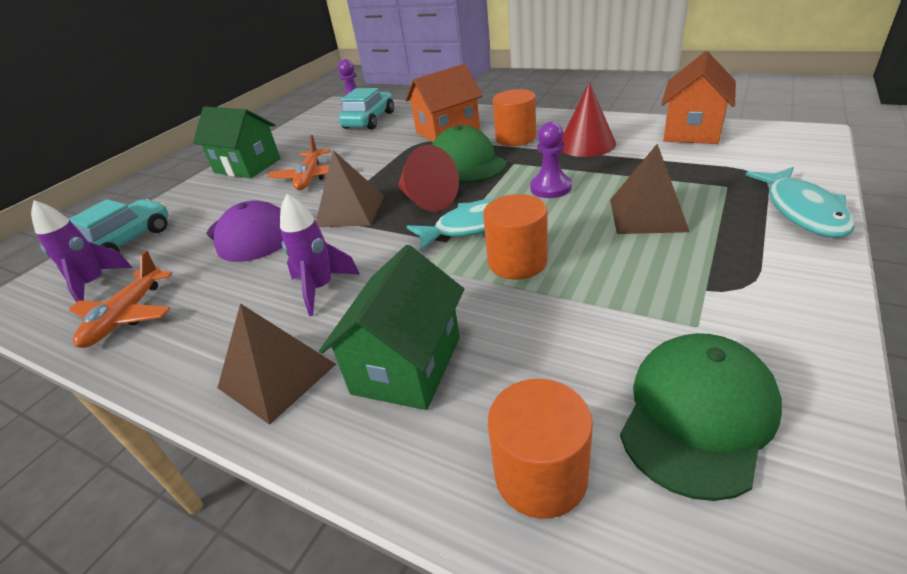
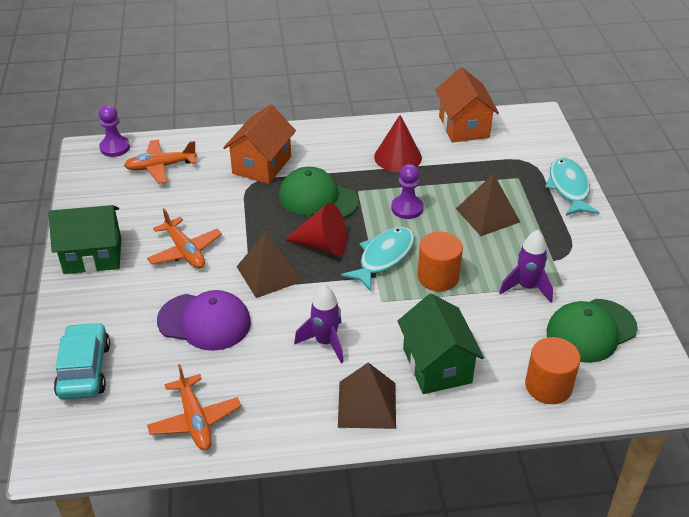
camera: 40 degrees left, 5 degrees up
purple rocket [31,200,133,302] -> purple rocket moved to [499,230,553,302]
turquoise car [339,88,394,129] -> orange plane [124,140,197,184]
orange cylinder [493,89,536,146] -> none
green cap [620,333,782,501] -> green cap turned 120 degrees counterclockwise [546,299,638,363]
turquoise fish [746,167,855,238] -> turquoise fish turned 150 degrees counterclockwise [545,157,600,216]

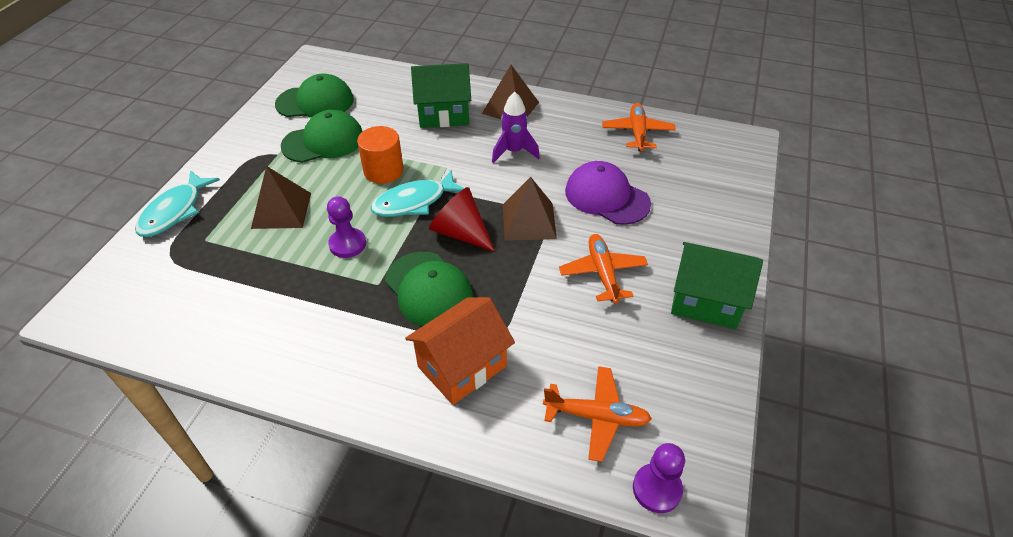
camera: 155 degrees left, 5 degrees up
turquoise car [54,322,110,399] -> none
red cone [374,115,422,172] -> none
green house [398,294,484,394] -> green house turned 75 degrees clockwise [411,63,471,128]
orange house [436,67,499,142] -> none
purple rocket [499,230,553,302] -> green cap [281,110,363,163]
orange cylinder [525,337,581,404] -> none

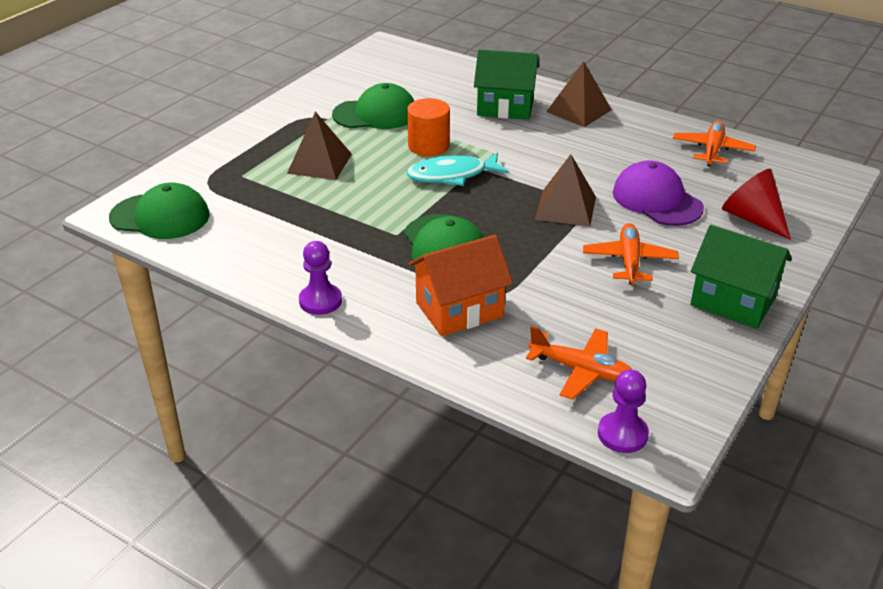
camera: 15 degrees right, 10 degrees down
turquoise fish [135,170,220,237] -> none
green cap [275,74,354,118] -> green cap moved to [109,182,210,239]
purple pawn [327,196,366,258] -> purple pawn moved to [299,241,342,315]
red cone [429,187,495,252] -> red cone moved to [722,169,791,240]
purple rocket [492,92,540,163] -> none

